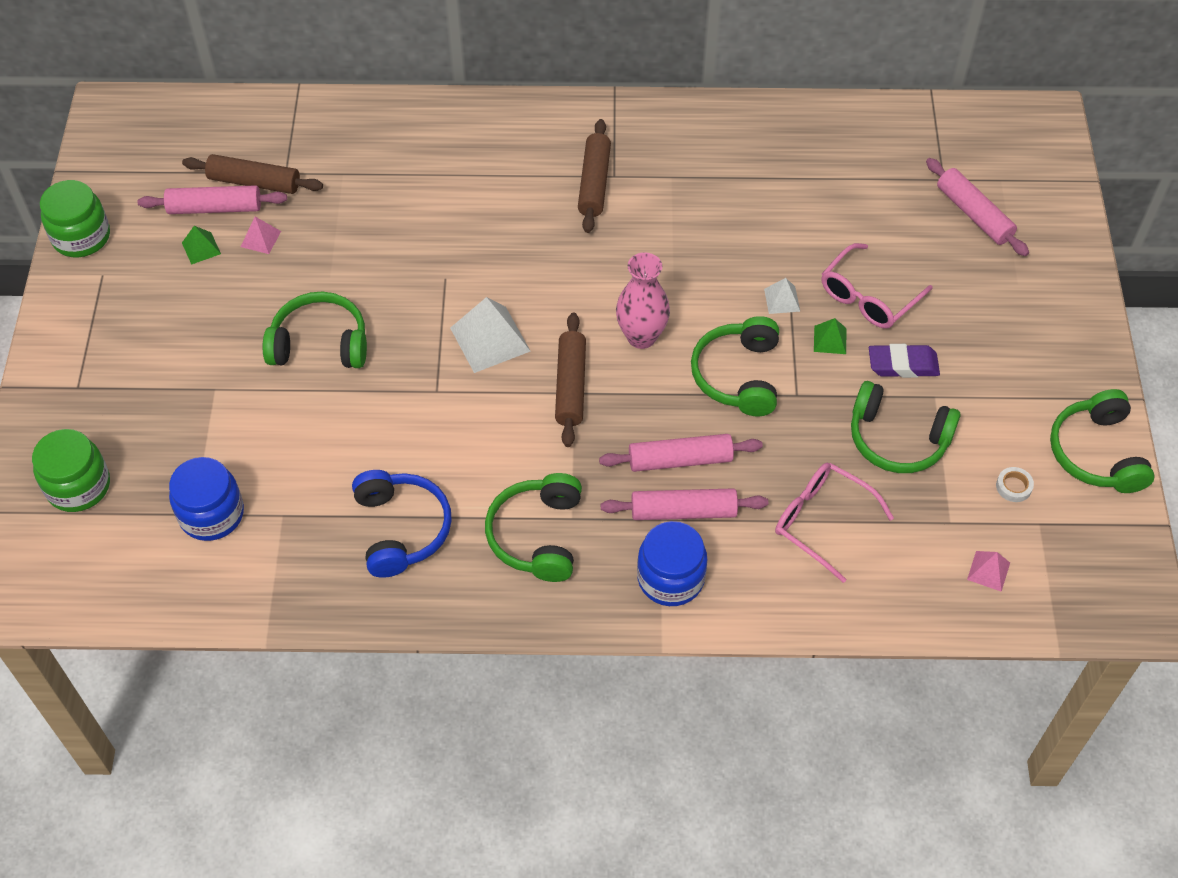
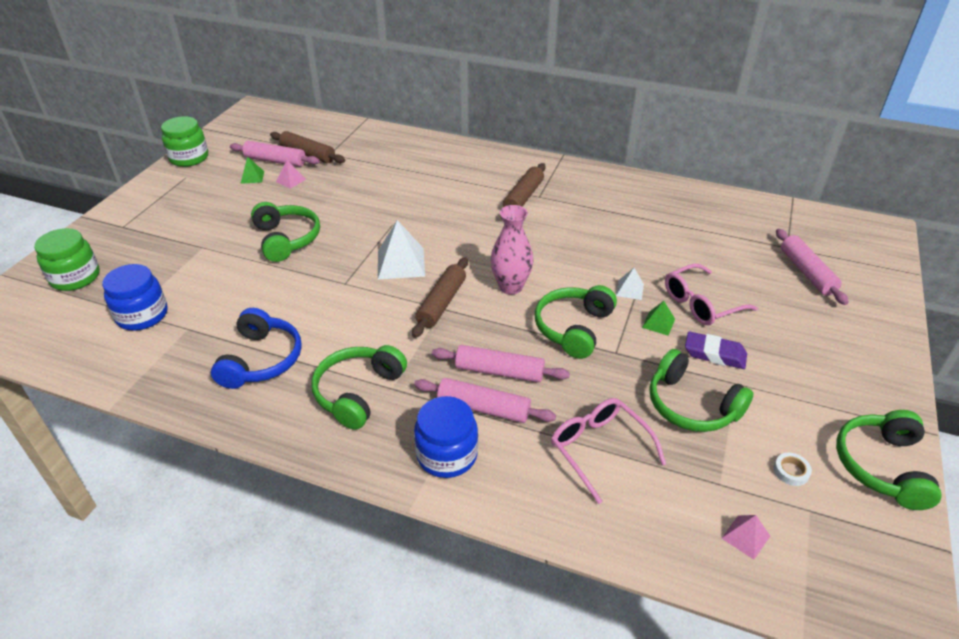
camera: 20 degrees right, 15 degrees down
green headphones [263,292,367,368] -> green headphones turned 45 degrees clockwise [251,202,320,262]

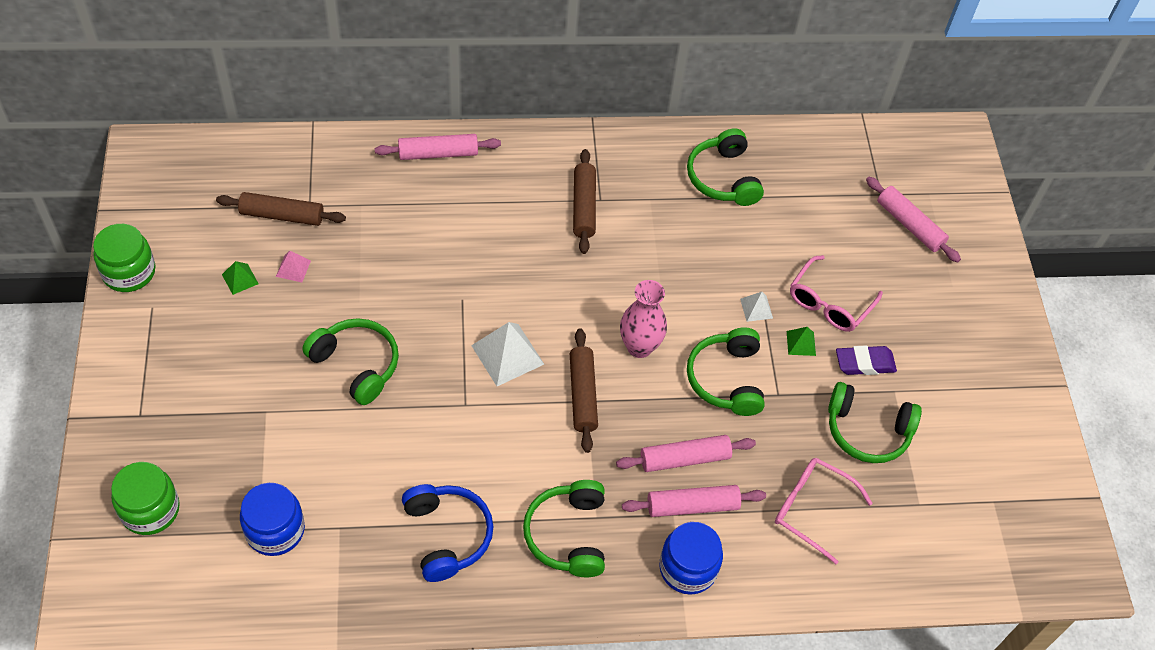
camera: 30 degrees left, 15 degrees up
pink rolling pin [230,141,320,167] -> pink rolling pin moved to [375,134,501,160]
pink pyramid [722,515,770,560] -> none
white tape [774,453,812,486] -> none
green headphones [836,410,942,510] -> green headphones moved to [687,128,764,206]

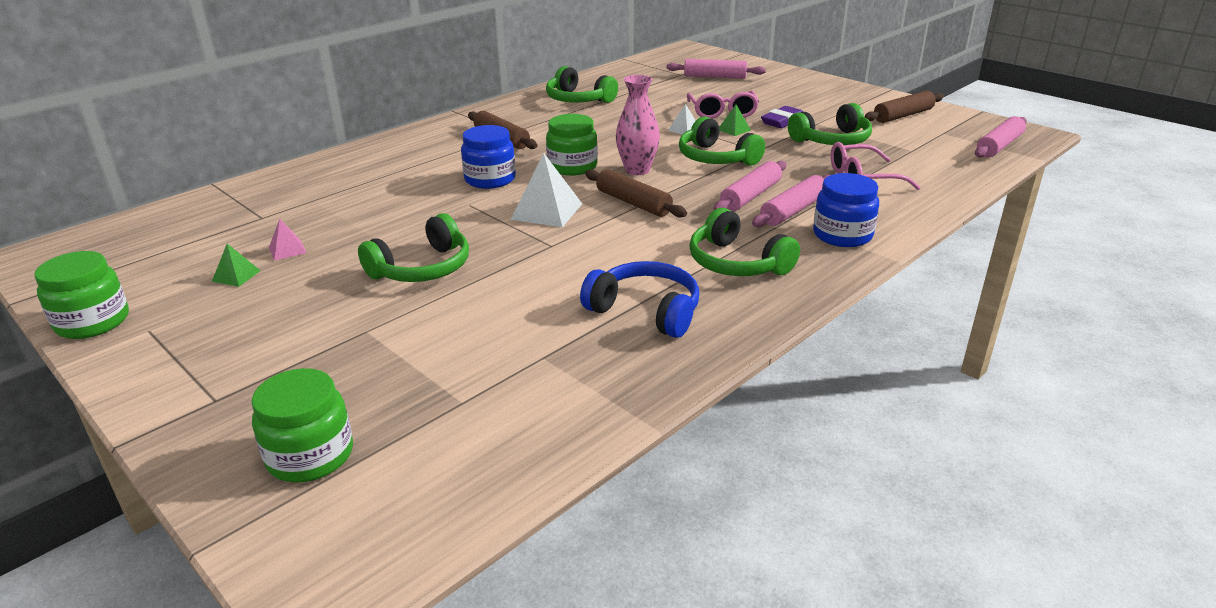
camera: 35 degrees left, 25 degrees down
brown rolling pin [216,192,346,226] -> brown rolling pin moved to [864,91,944,123]
blue jar [240,483,305,556] -> blue jar moved to [461,125,516,189]
green headphones [302,318,399,405] -> green headphones turned 135 degrees clockwise [358,213,469,282]
pink rolling pin [375,134,501,160] -> pink rolling pin moved to [975,116,1027,158]
none -> green jar [546,114,598,176]

